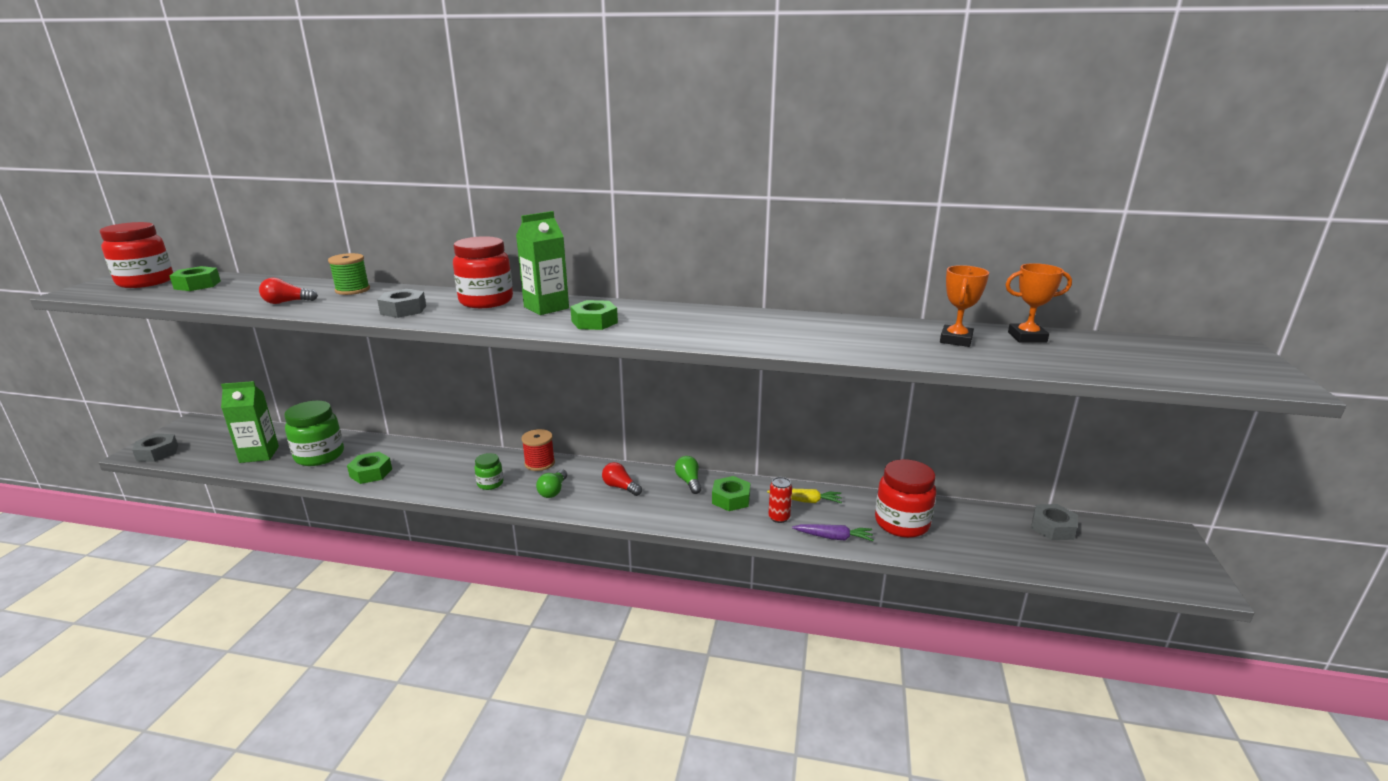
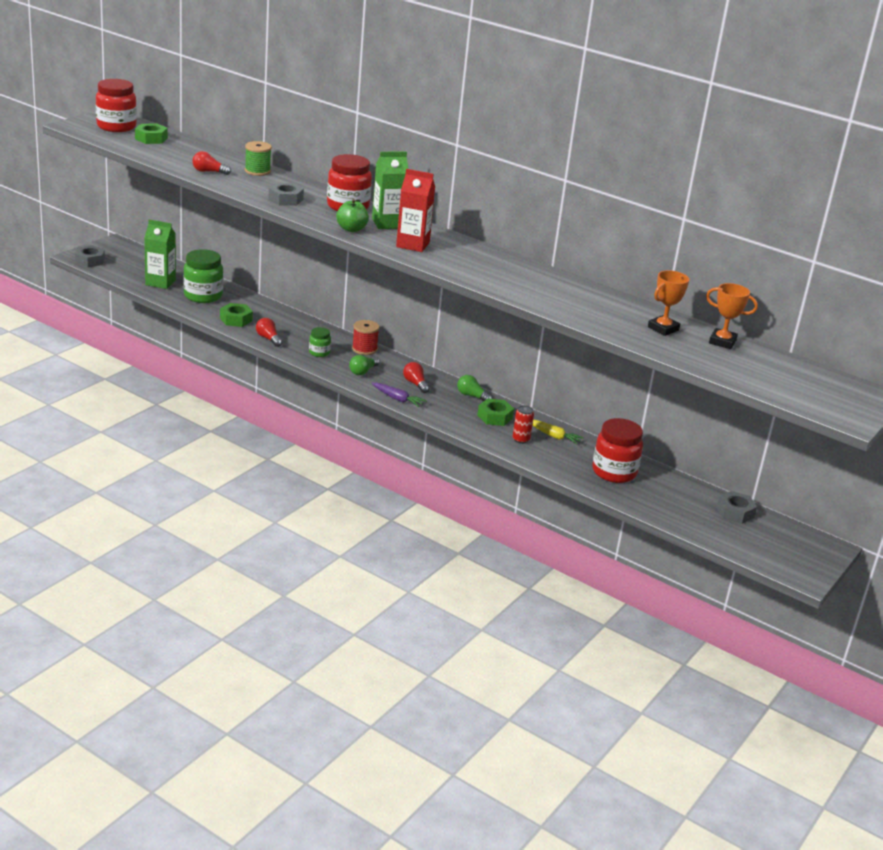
camera: 20 degrees right, 5 degrees up
green nut [570,300,618,330] -> red carton [396,169,435,252]
green light bulb [675,456,702,494] -> green light bulb turned 60 degrees counterclockwise [457,375,493,401]
purple carrot [792,524,874,541] -> purple carrot moved to [371,383,426,407]
none -> red light bulb [256,318,282,347]
none -> green apple [336,199,369,232]

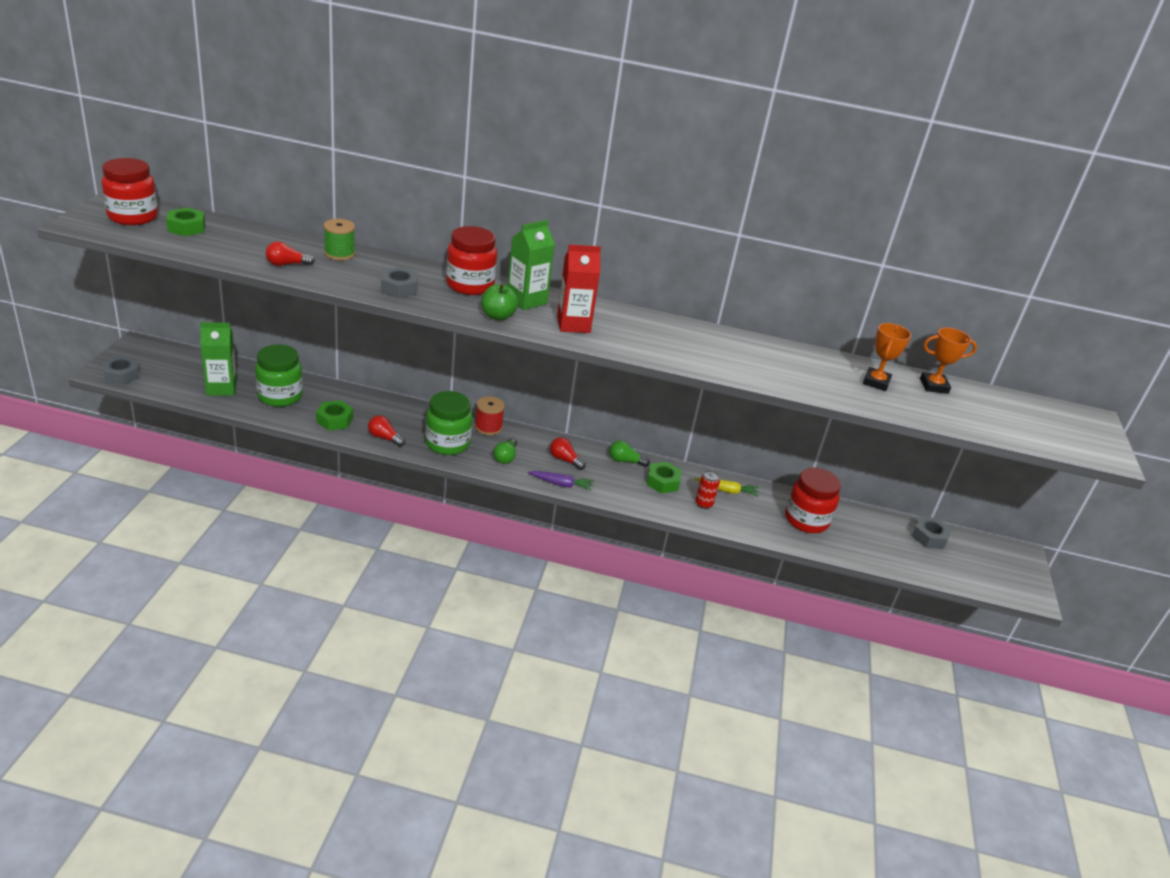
camera: 25 degrees left, 5 degrees up
green jar [309,327,331,357] -> green jar [425,391,472,455], size x1.91

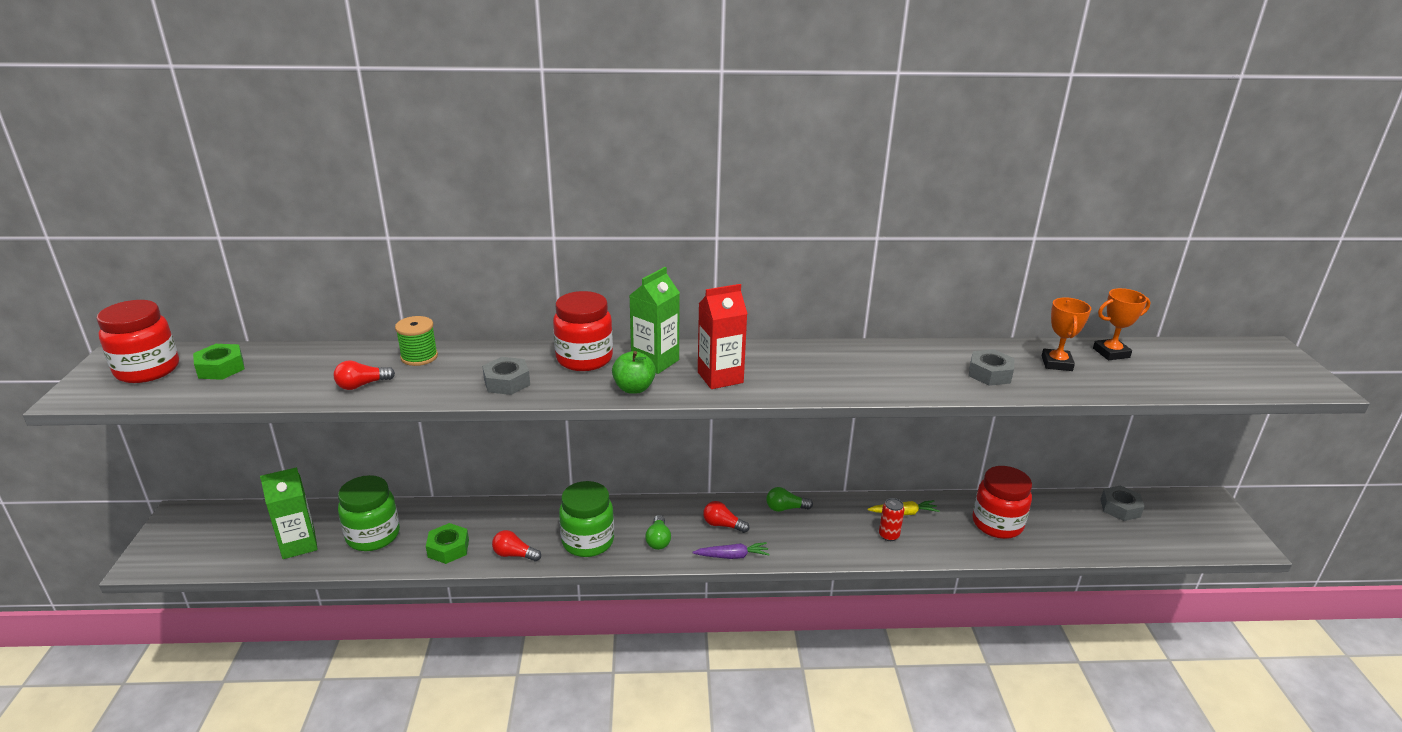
camera: 10 degrees left, 5 degrees down
grey nut [102,356,140,385] -> grey nut moved to [969,349,1015,386]
red spool [475,396,505,435] -> none
green nut [646,462,682,493] -> none

